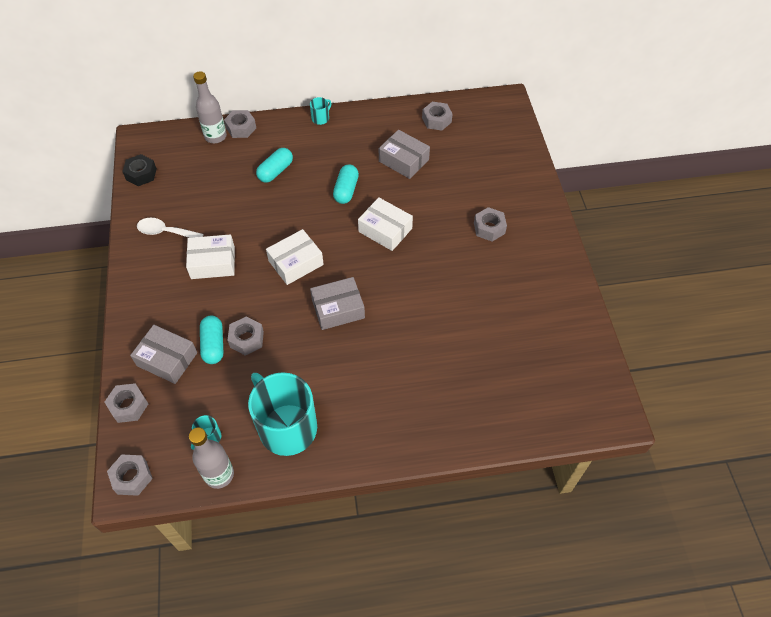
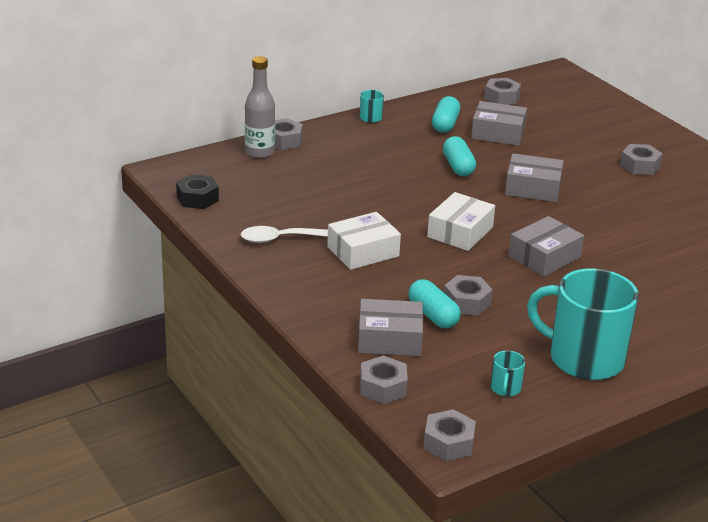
camera: 25 degrees left, 25 degrees down
grey bottle [189,428,234,489] -> none
turquoise capsule [256,148,293,183] -> turquoise capsule moved to [432,96,460,133]
white box [358,197,413,251] -> grey box [505,153,564,202]

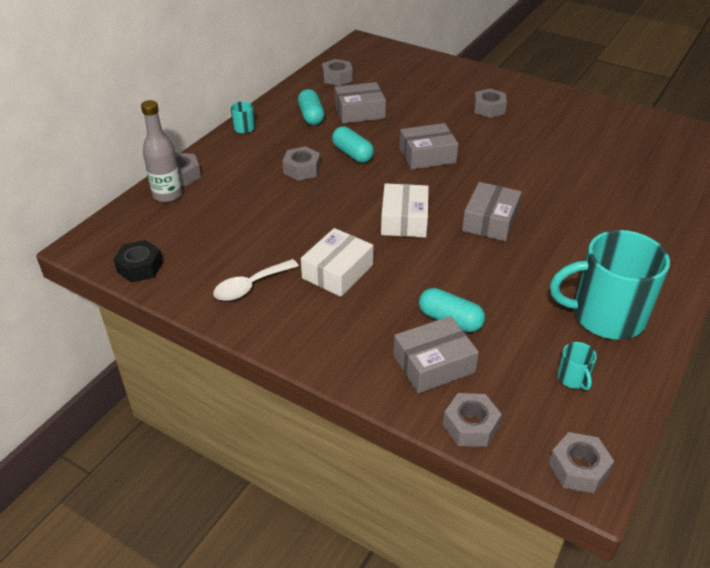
camera: 25 degrees left, 10 degrees up
grey nut [444,275,493,315] -> grey nut moved to [283,146,321,181]

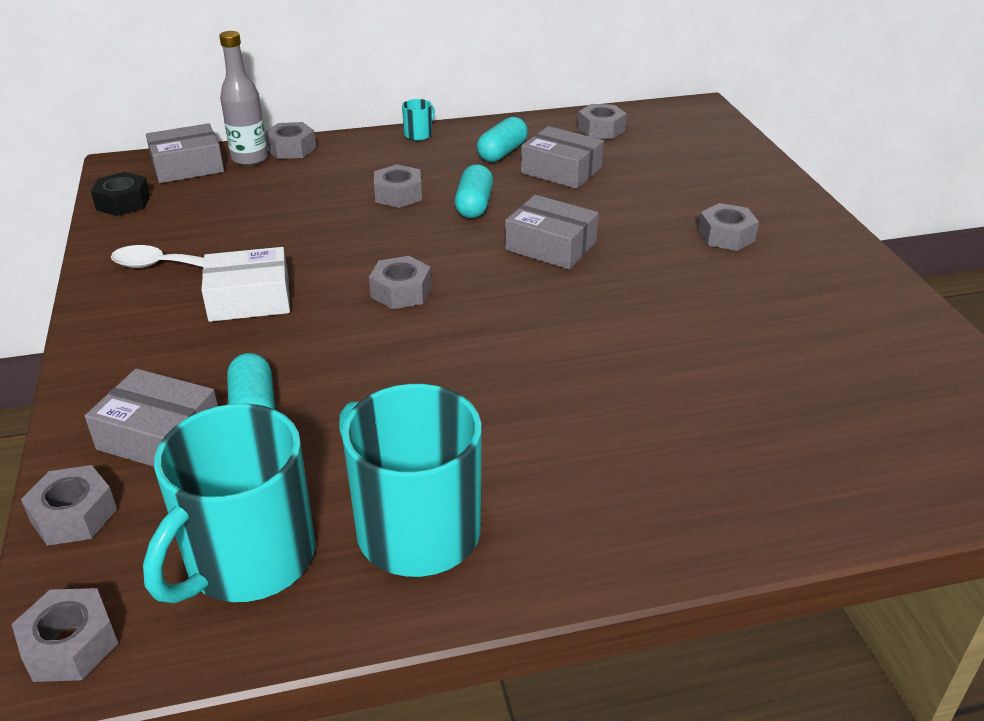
camera: 45 degrees right, 5 degrees down
white box [381,183,429,237] -> grey nut [369,256,431,309]
grey box [462,182,522,241] -> grey box moved to [146,123,224,183]
turquoise mug [557,342,597,391] -> turquoise mug [143,404,316,603], size x2.49

